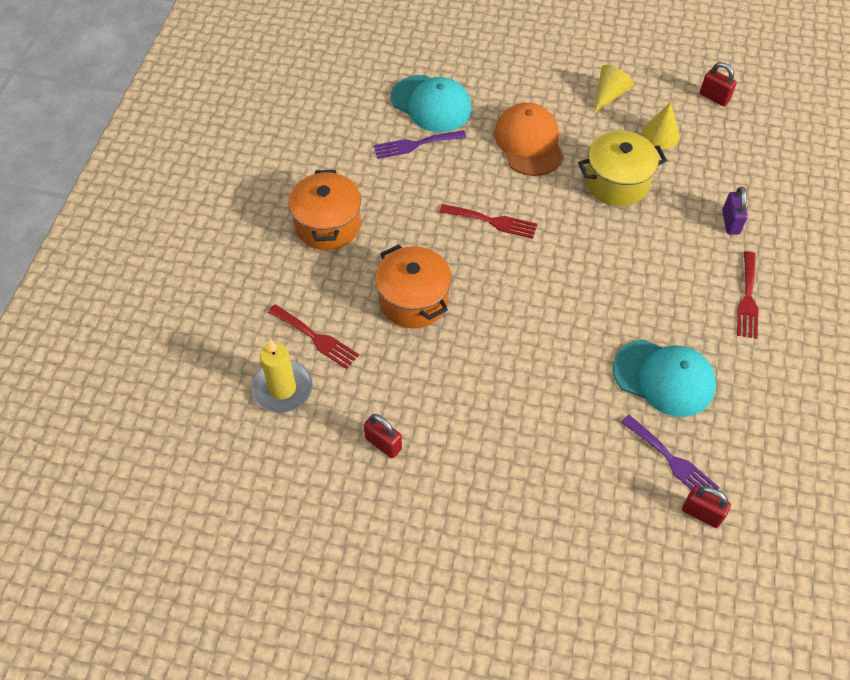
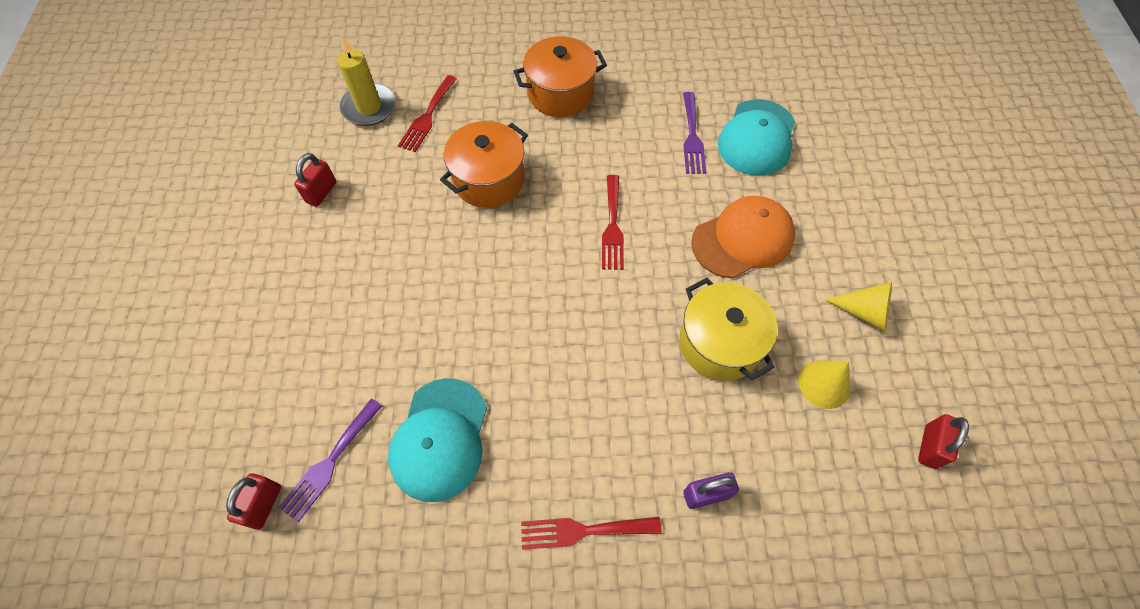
camera: 75 degrees right, 5 degrees up
purple fork [373,130,466,159] -> purple fork turned 150 degrees counterclockwise [683,92,706,174]

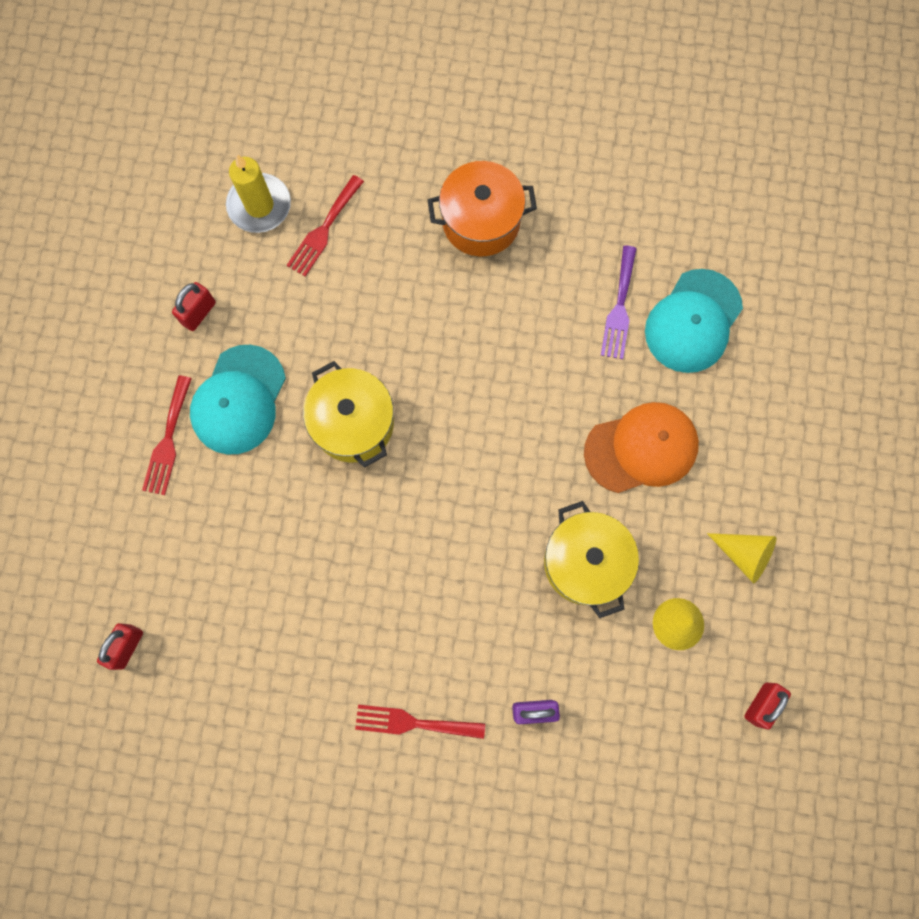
camera: 10 degrees right, 15 degrees up
purple fork [278,399,382,522] -> none
turquoise cap [388,378,487,502] -> turquoise cap moved to [190,345,286,454]
orange pot [440,121,528,208] -> none
red fork [602,175,624,270] -> red fork moved to [142,375,192,495]
none -> yellow pot [303,361,394,468]

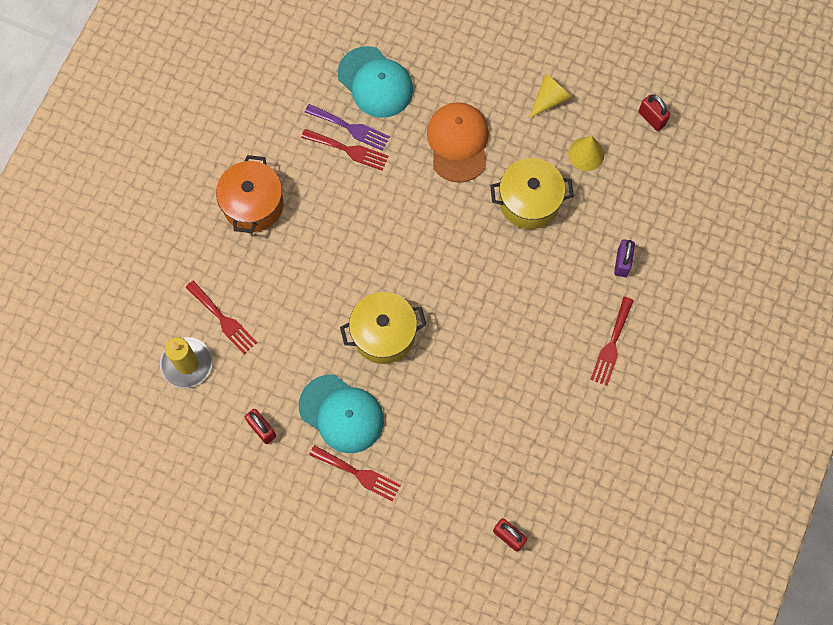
camera: 75 degrees left, 5 degrees down
none -> red fork [301,129,388,171]

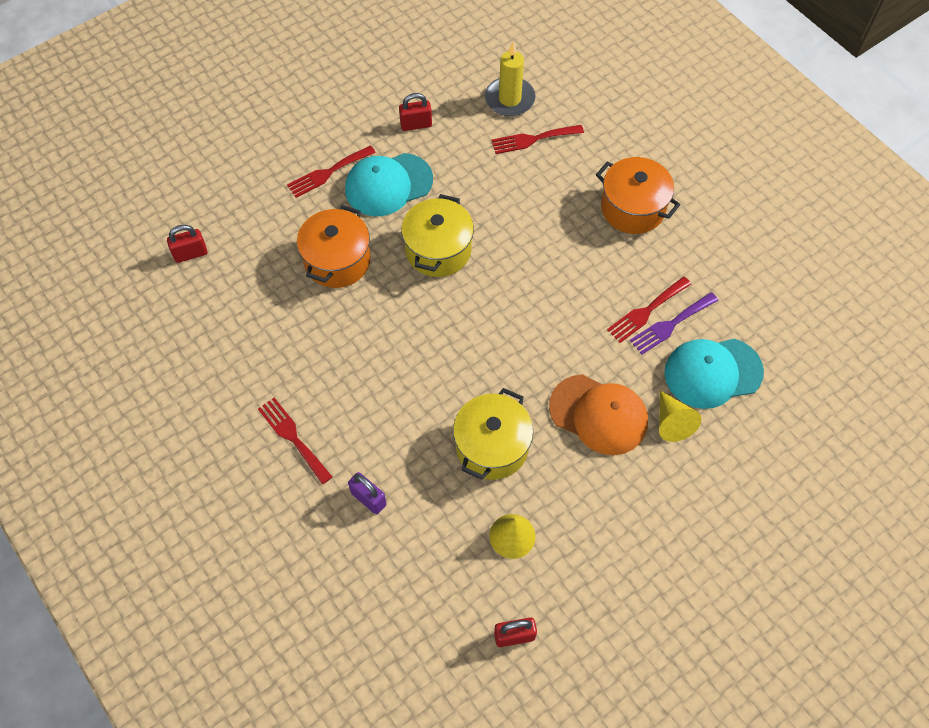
camera: 120 degrees right, 10 degrees down
yellow cone [529,73,572,118] -> yellow cone moved to [659,390,701,442]
none -> orange pot [297,205,371,288]

